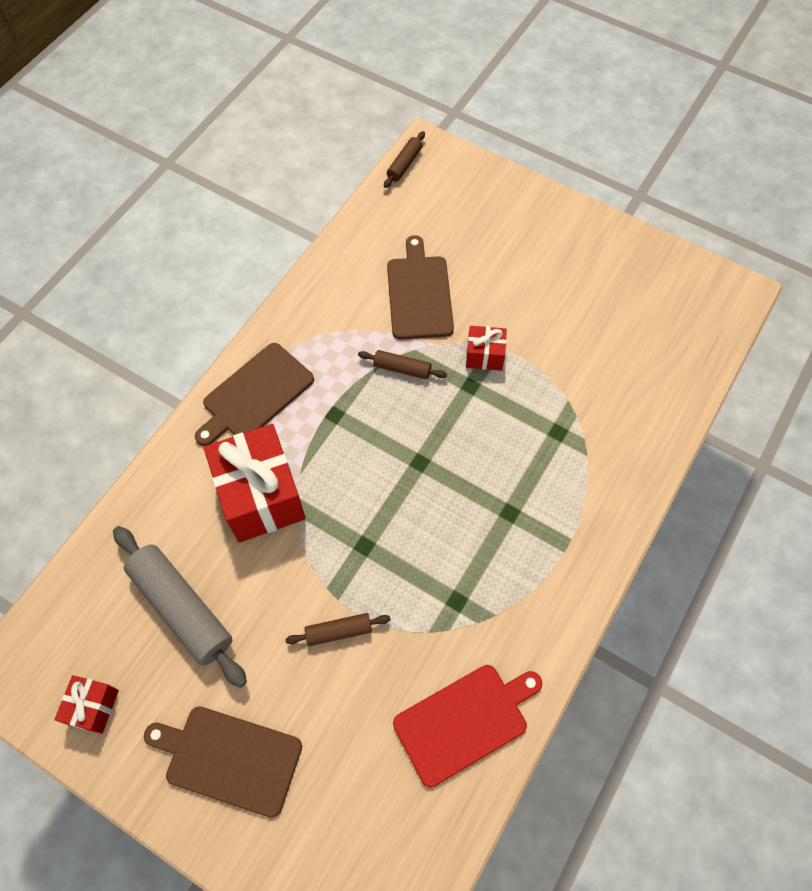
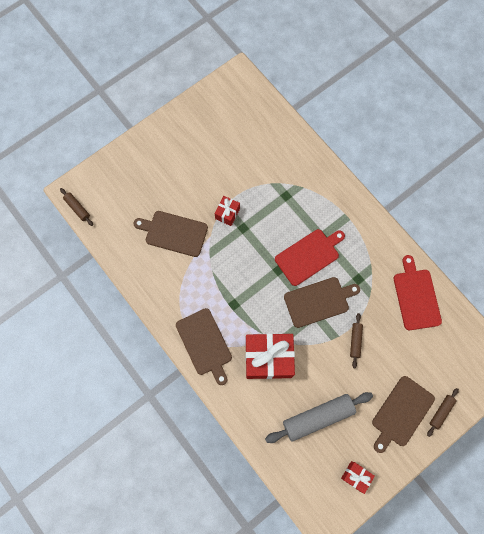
camera: 70 degrees left, 10 degrees up
brown rolling pin [358,350,447,379] -> brown rolling pin moved to [427,388,459,437]
none -> red cutting board [275,229,345,286]
none -> brown cutting board [284,277,360,328]

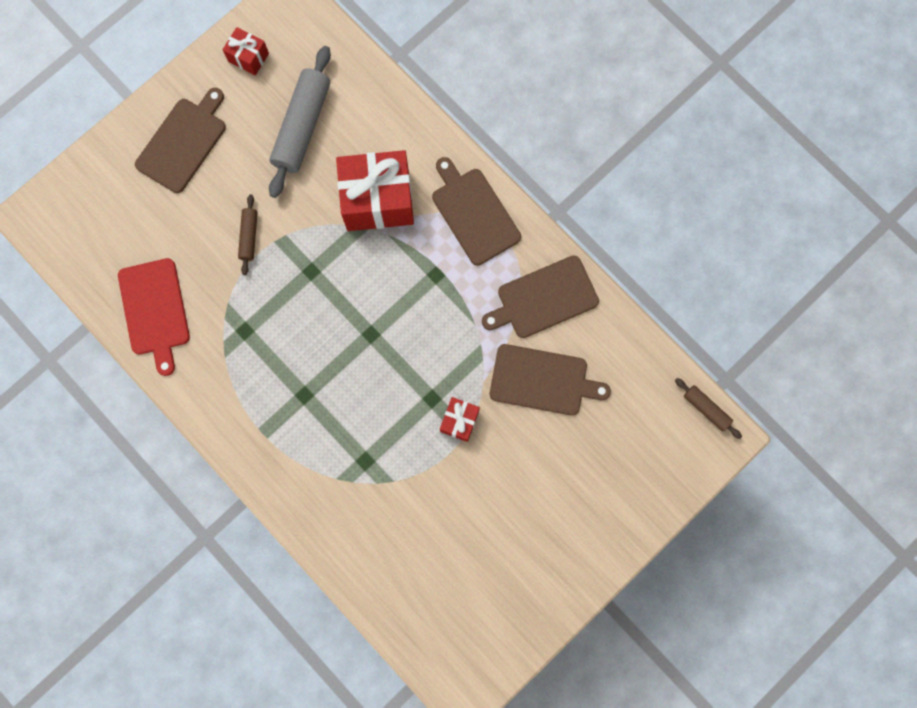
camera: 175 degrees right, 5 degrees up
grey rolling pin [265,392,373,443] -> grey rolling pin turned 45 degrees counterclockwise [269,46,331,198]
red cutting board [275,229,345,286] -> none
brown cutting board [284,277,360,328] -> brown cutting board moved to [482,255,599,338]
brown rolling pin [427,388,459,437] -> none

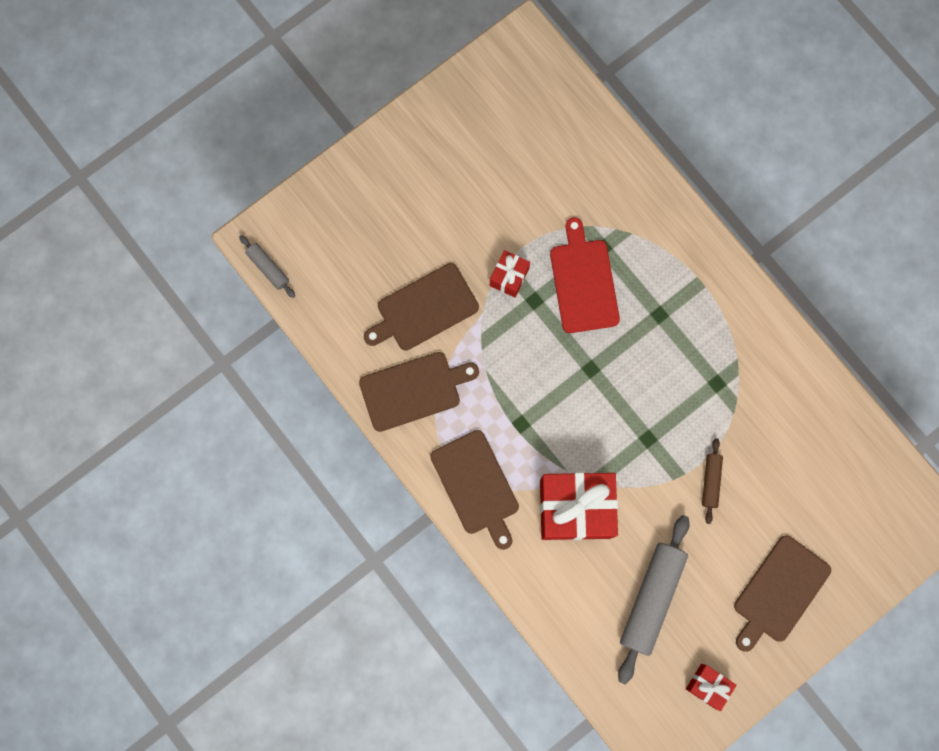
camera: 175 degrees left, 0 degrees up
red cutting board [118,258,190,376] -> red cutting board moved to [550,217,620,333]
brown cutting board [490,344,611,415] -> brown cutting board turned 45 degrees counterclockwise [364,263,479,350]
brown rolling pin [675,378,742,439] -> grey rolling pin [239,235,295,298]

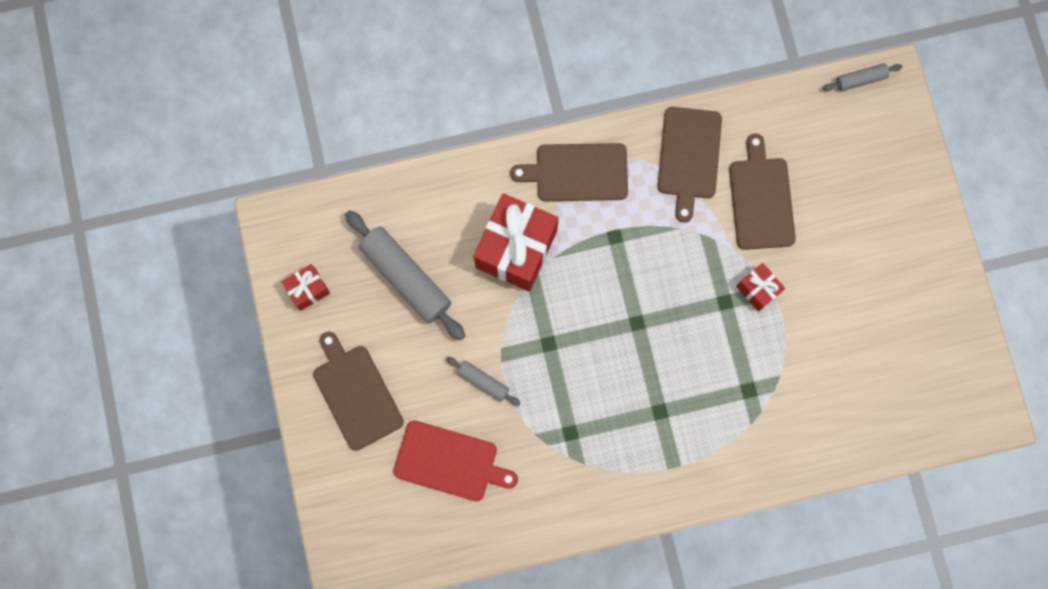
camera: 115 degrees right, 0 degrees up
red cutting board [550,217,620,333] -> red cutting board moved to [393,420,518,501]
brown rolling pin [702,438,723,524] -> grey rolling pin [446,357,520,406]

